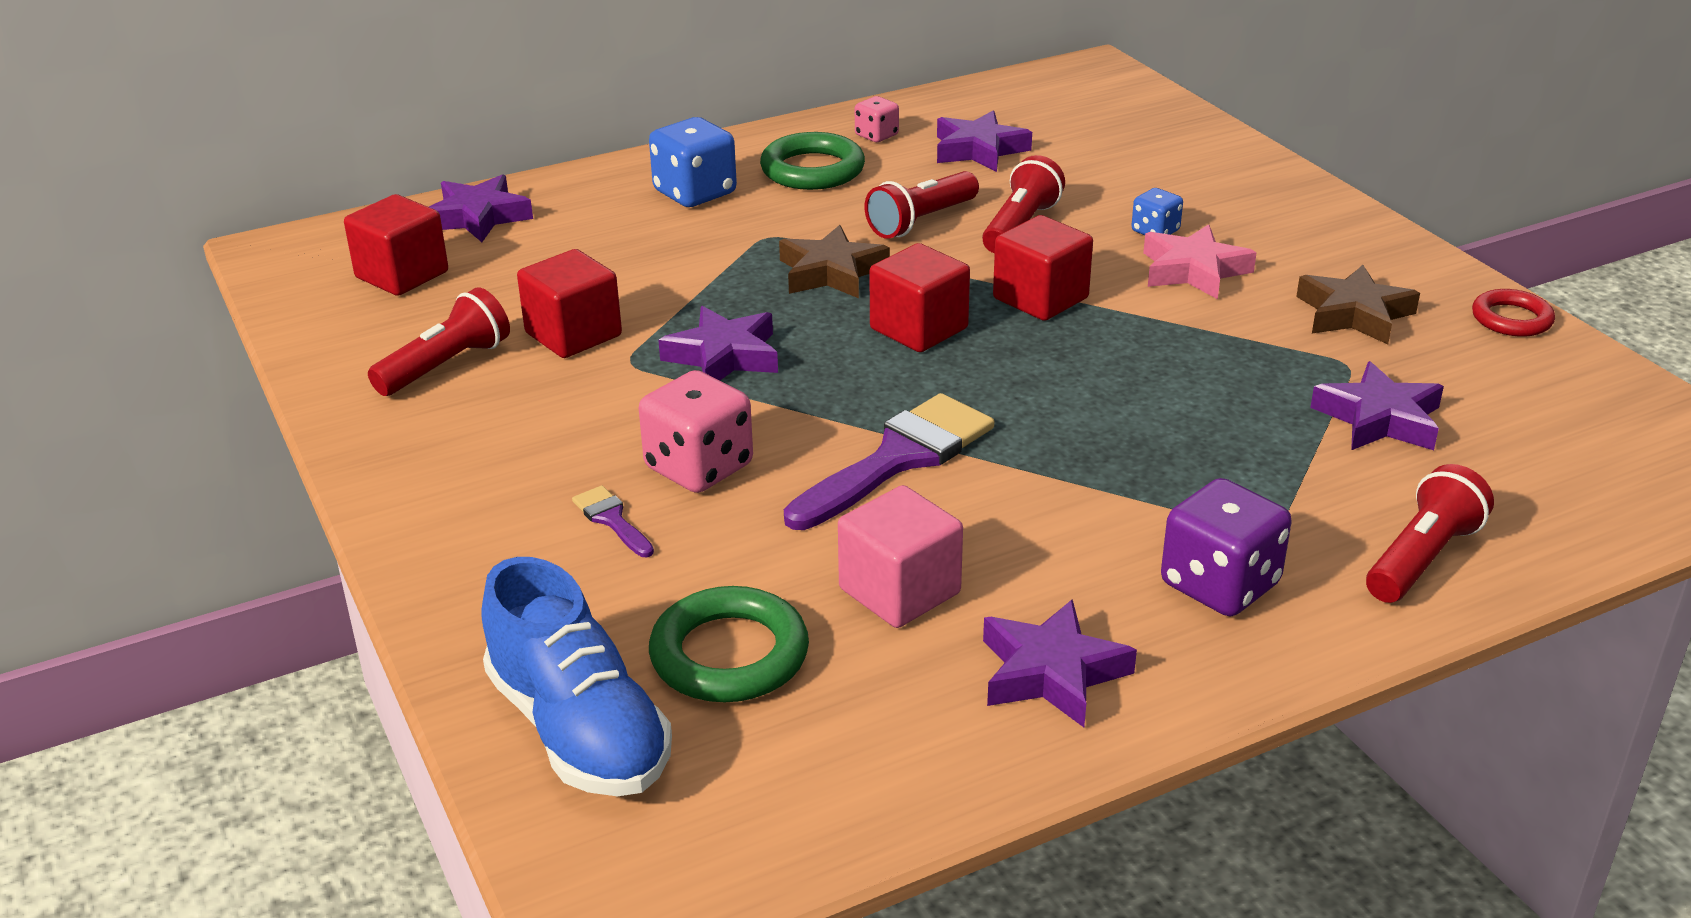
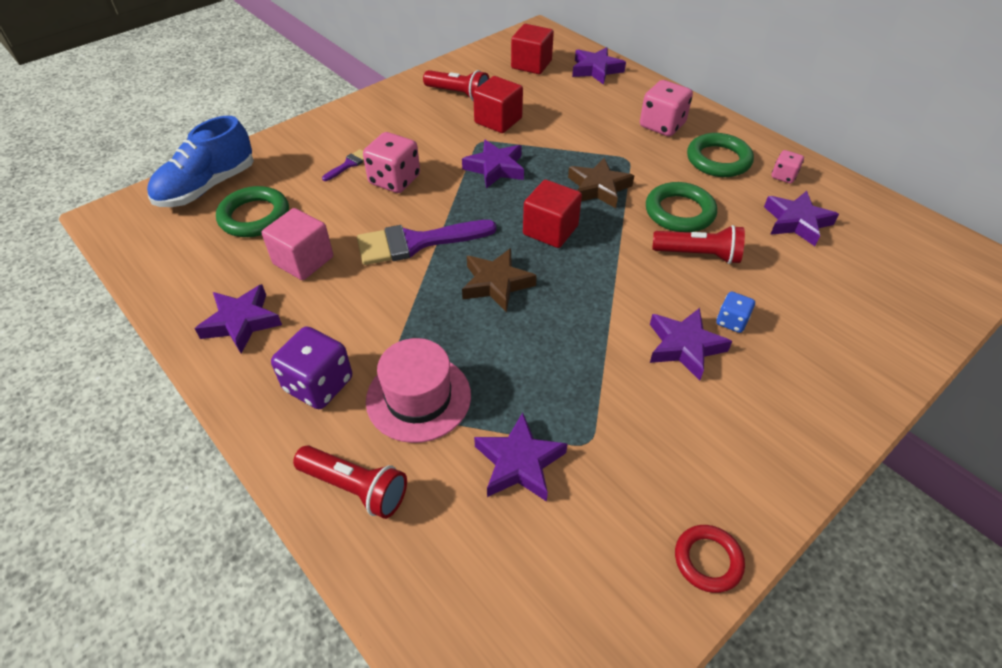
camera: 75 degrees right, 15 degrees up
blue dice [649,117,737,207] -> pink dice [640,80,693,136]
purple brush [784,393,994,530] -> purple brush turned 135 degrees clockwise [357,220,497,265]
red flashlight [865,171,979,239] -> green ring [646,182,717,232]
red cube [993,215,1093,321] -> none
pink star [1143,224,1257,299] -> purple star [650,308,732,381]
brown star [1296,265,1420,344] -> brown star moved to [462,248,537,312]
none -> pink hat [366,338,471,443]

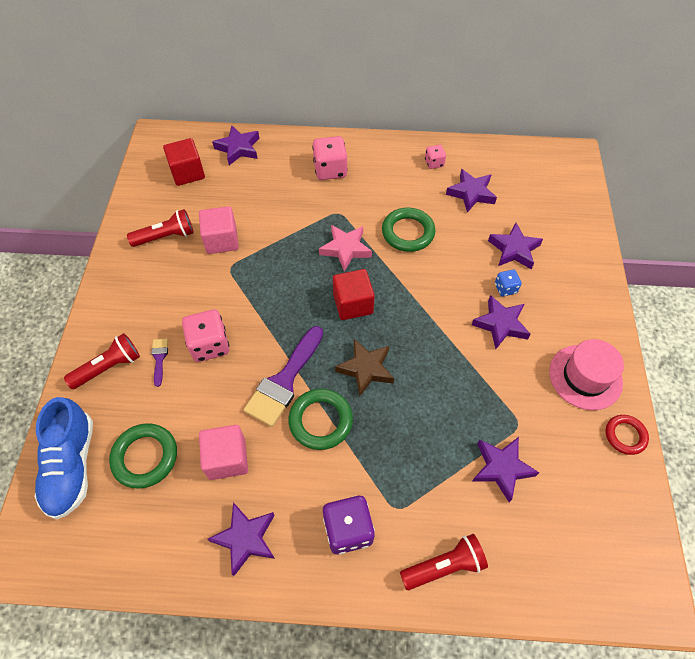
camera: 45 degrees left, 10 degrees up
pink hat [366,338,471,443] -> pink hat moved to [549,339,624,410]
purple star [462,140,524,188] -> purple star moved to [488,223,543,269]
red cube [473,76,523,133] -> pink cube [199,206,239,254]
brown star [568,158,635,208] -> pink star [319,225,372,271]
red flashlight [652,225,745,264] -> red flashlight moved to [64,333,140,389]
green ring [687,133,754,177] -> green ring moved to [288,389,353,450]

